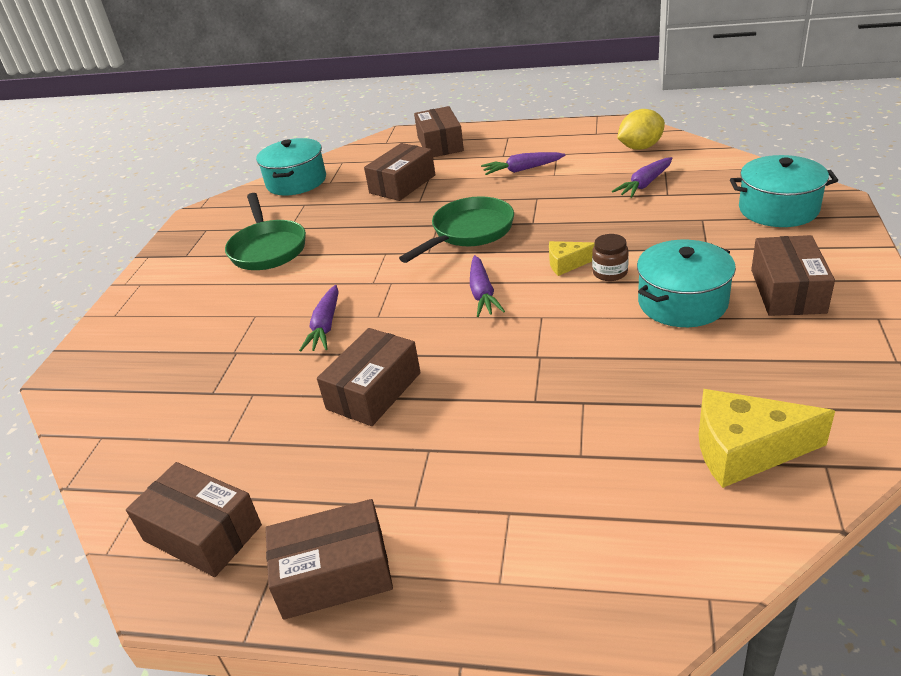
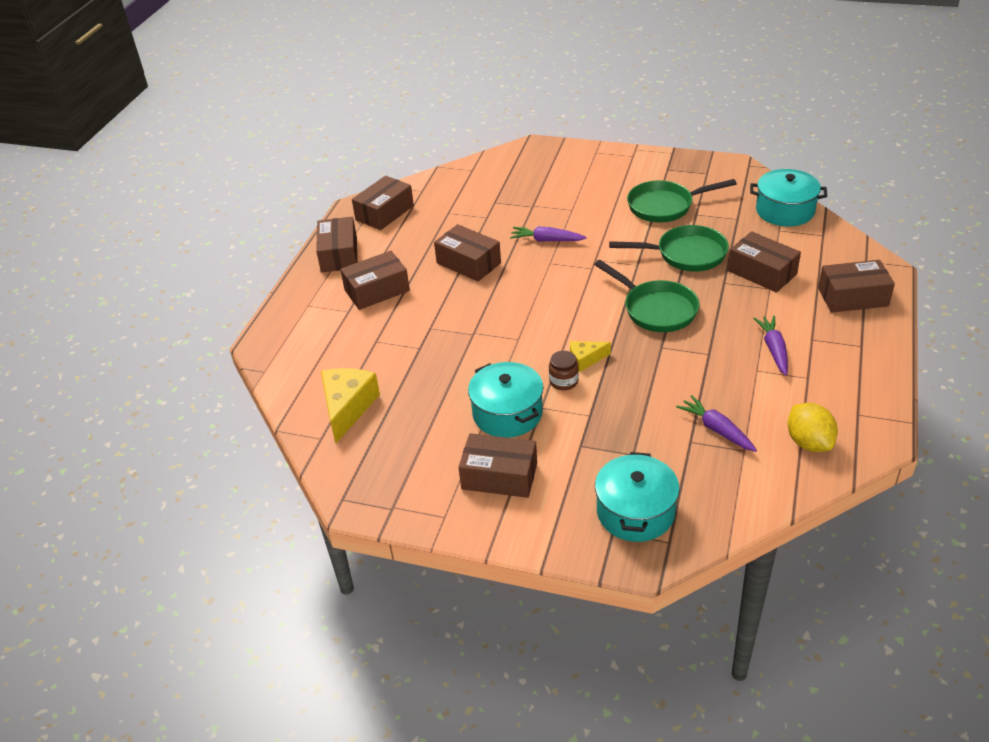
camera: 95 degrees right, 5 degrees up
purple carrot [470,255,505,317] -> none
yellow cheese [549,241,595,276] -> yellow cheese turned 105 degrees counterclockwise [570,341,611,372]
none -> brown box [340,251,410,310]
none -> green pan [609,225,729,271]

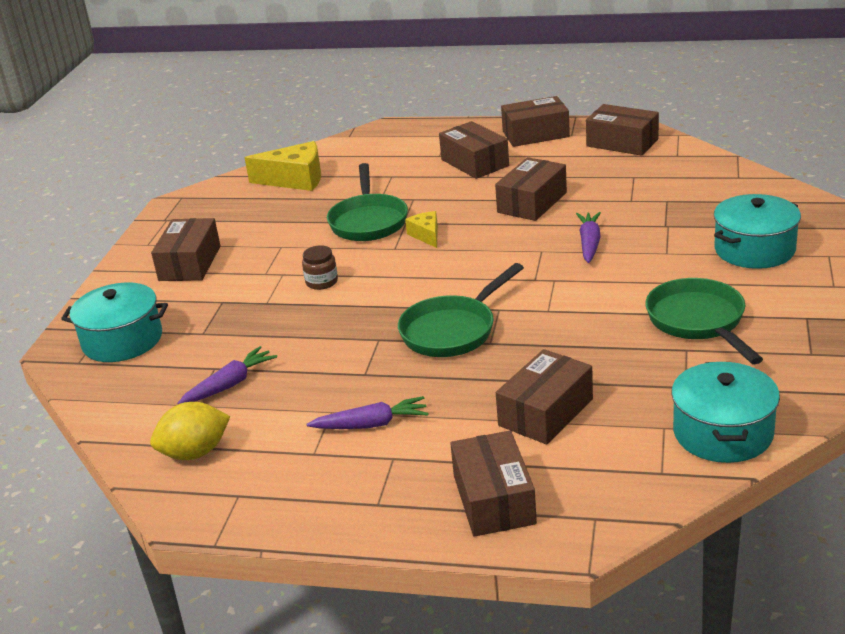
camera: 85 degrees right, 10 degrees down
turquoise pot [468,362,544,438] -> turquoise pot moved to [714,194,801,269]
yellow cheese [570,341,611,372] -> yellow cheese moved to [405,211,438,248]
green pan [609,225,729,271] -> green pan moved to [327,163,408,241]

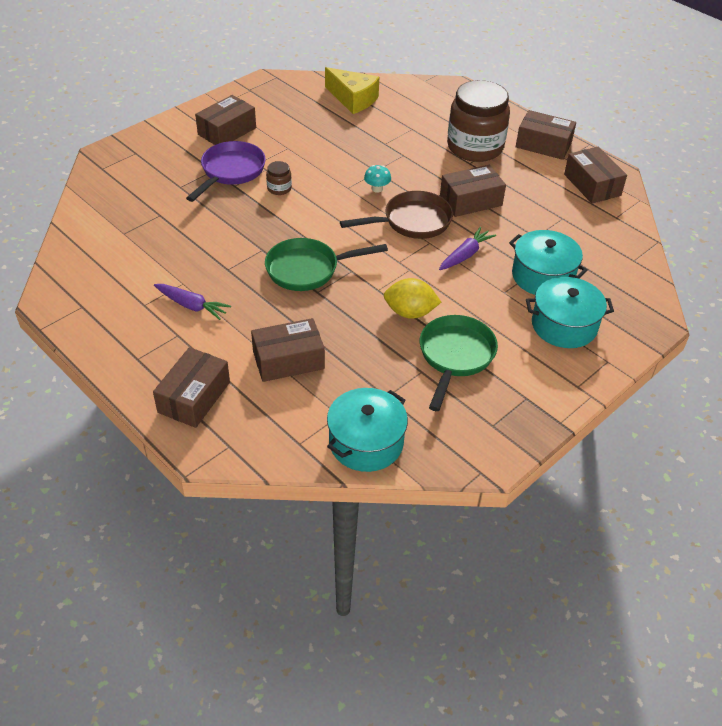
camera: 30 degrees right, 15 degrees up
turquoise pot [61,282,168,362] -> turquoise pot moved to [509,230,587,295]
yellow lemon [150,402,230,460] -> yellow lemon moved to [384,278,441,319]
purple carrot [177,346,277,404] -> none
green pan [327,163,408,241] -> none
yellow cheese [405,211,438,248] -> turquoise mushroom [364,165,391,193]
brown box [439,121,509,179] -> brown jar [447,80,510,162]
none -> purple pan [186,141,266,202]
none -> brown pan [340,191,453,239]

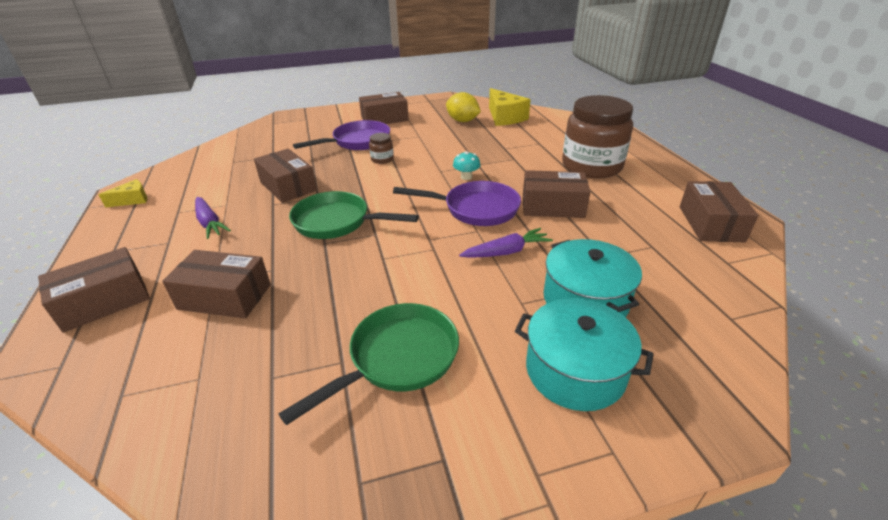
camera: 30 degrees right, 10 degrees down
turquoise pot [327,388,408,472] -> none
brown pan [340,191,453,239] -> purple pan [393,181,521,226]
yellow lemon [384,278,441,319] -> yellow lemon moved to [446,92,481,122]
brown box [516,110,576,160] -> brown box moved to [254,149,317,203]
none -> yellow cheese [99,179,147,207]

